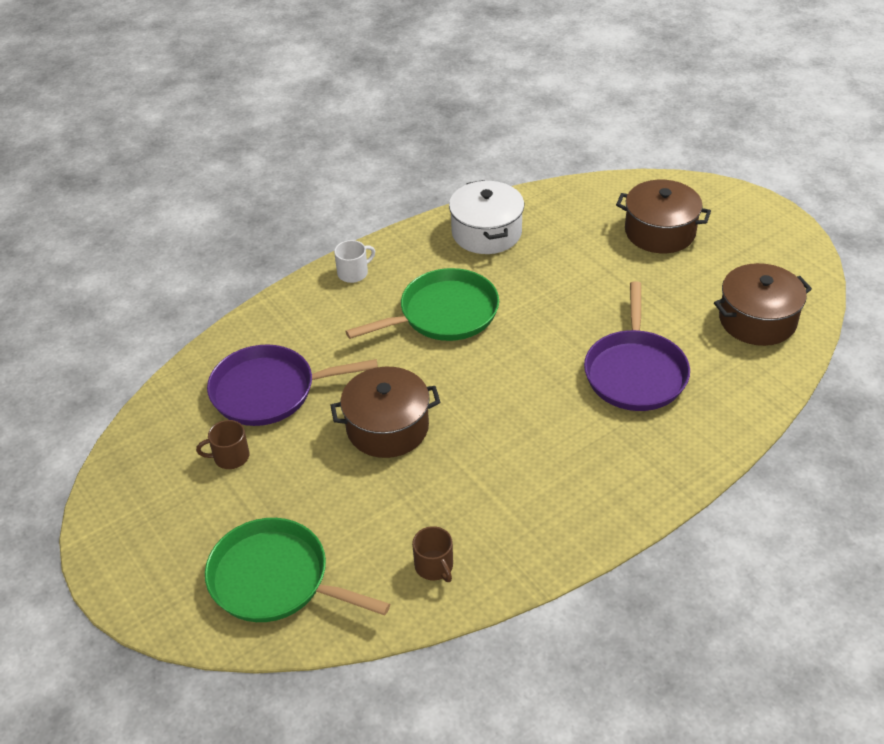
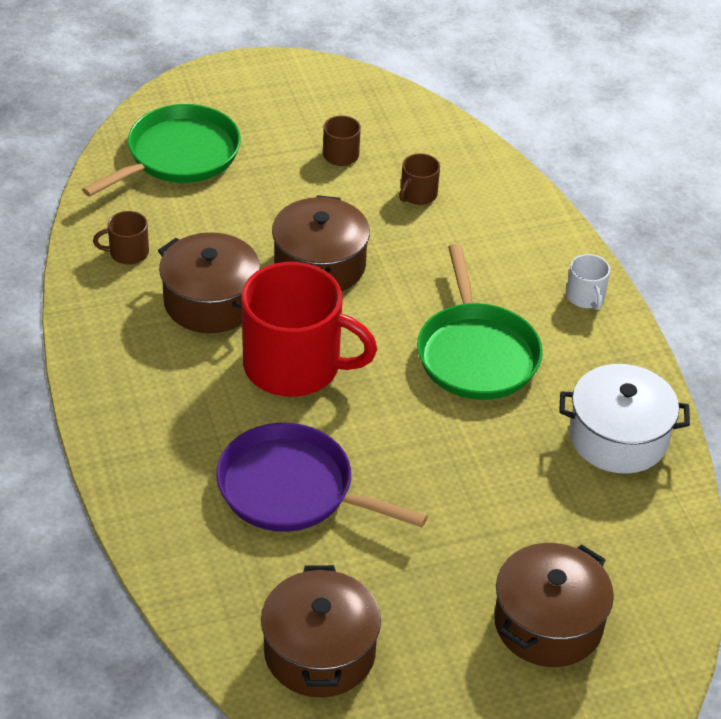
camera: 105 degrees right, 0 degrees up
purple pan [207,344,378,426] -> brown mug [399,153,440,205]
none -> brown pot [158,232,260,333]
none -> red mug [241,262,377,397]

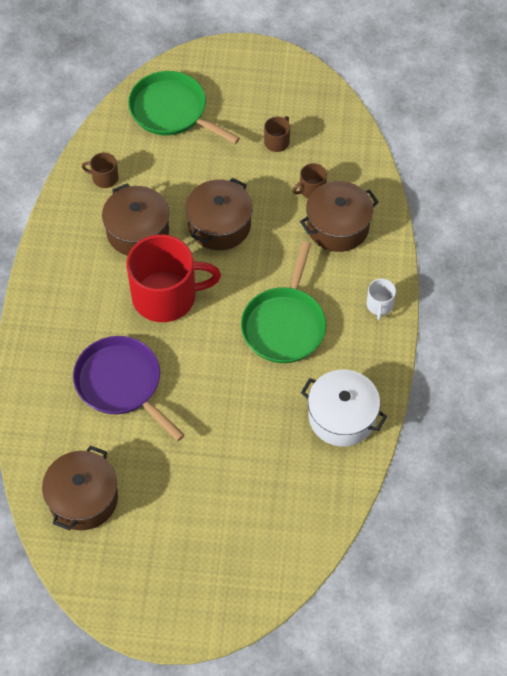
camera: 25 degrees right, 15 degrees up
green pan [82,104,241,197] -> green pan turned 120 degrees counterclockwise [128,71,240,144]
red mug [241,262,377,397] -> red mug turned 45 degrees counterclockwise [126,234,221,322]
brown pot [494,543,614,667] -> brown pot moved to [300,181,378,252]

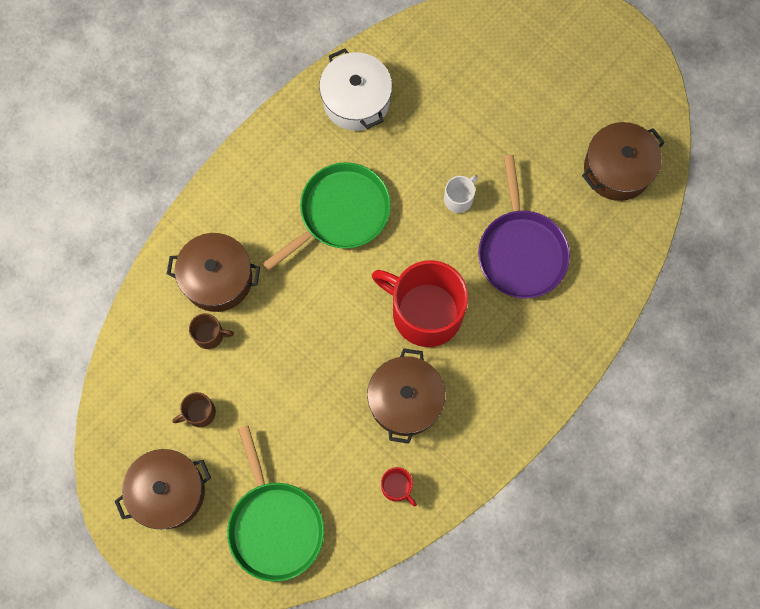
camera: 145 degrees left, 15 degrees up
brown mug [82,152,119,188] -> red mug [381,467,417,507]
brown pot [186,178,253,250] -> brown pot moved to [115,449,211,529]
white mug [367,279,396,320] -> white mug moved to [444,175,478,213]

